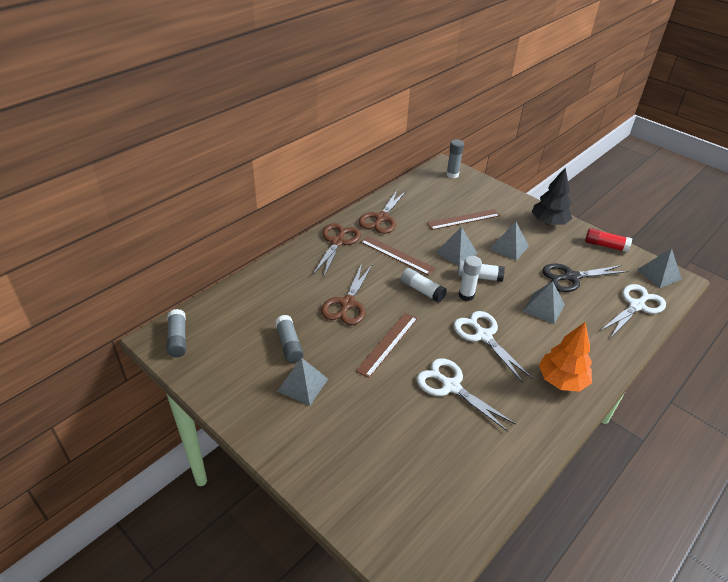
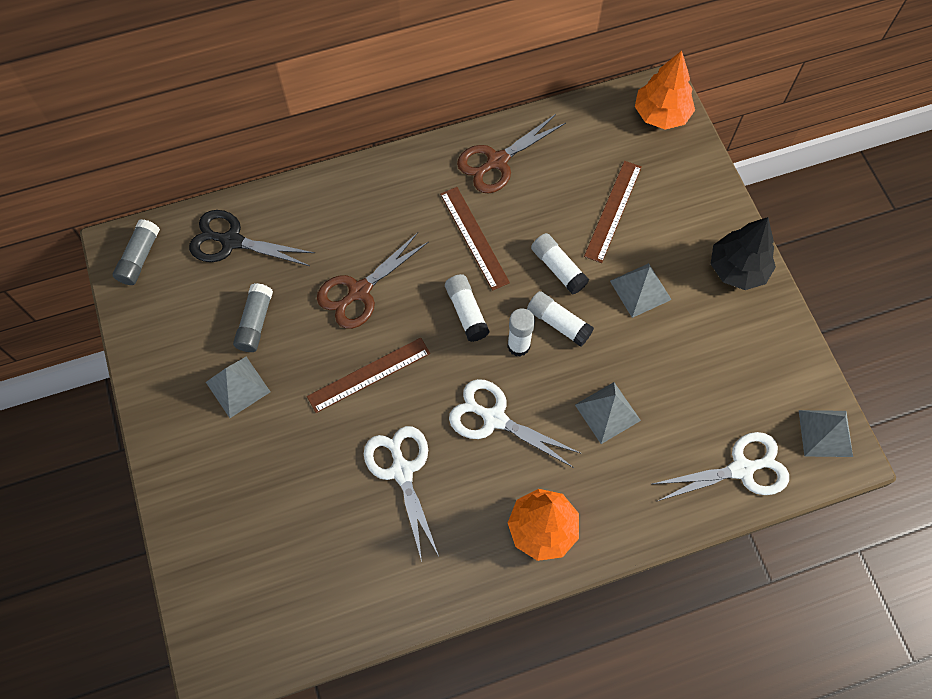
camera: 30 degrees right, 25 degrees up
brown scissors [313,223,361,276] -> none
brown ruler [427,209,500,230] -> brown ruler turned 75 degrees counterclockwise [584,161,642,263]
grey pyramid [436,226,478,266] -> white glue stick [531,233,589,294]
grey glue stick [446,140,464,178] -> orange tree [635,51,695,130]
white scissors [453,311,533,383] -> white scissors turned 60 degrees counterclockwise [449,379,580,468]
black scissors [542,264,628,292] -> black scissors moved to [189,210,315,266]
red glue stick [585,228,632,252] -> none

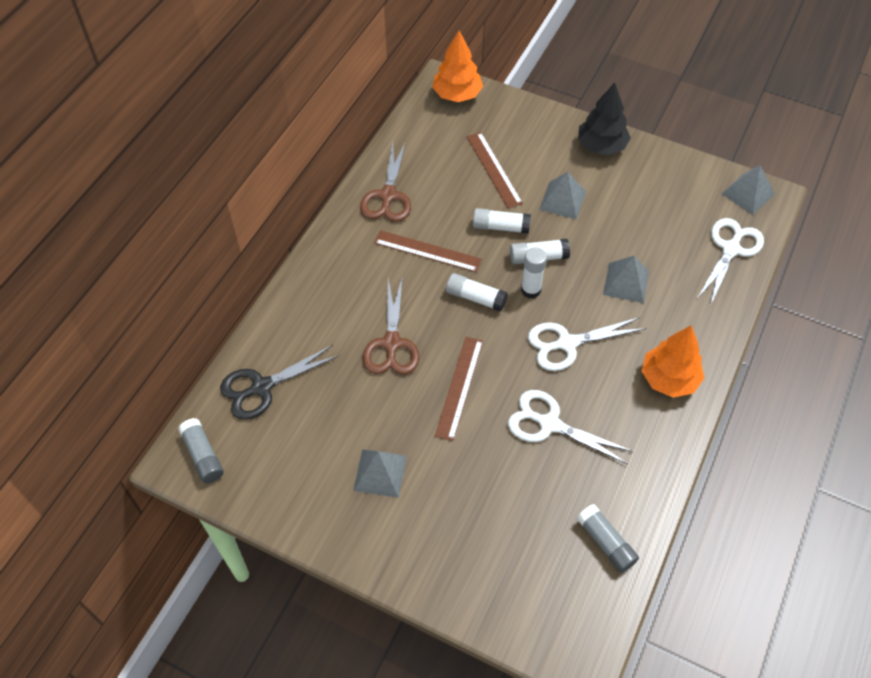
camera: 45 degrees left, 10 degrees down
grey glue stick [233,283,273,352] -> grey glue stick moved to [576,504,639,573]

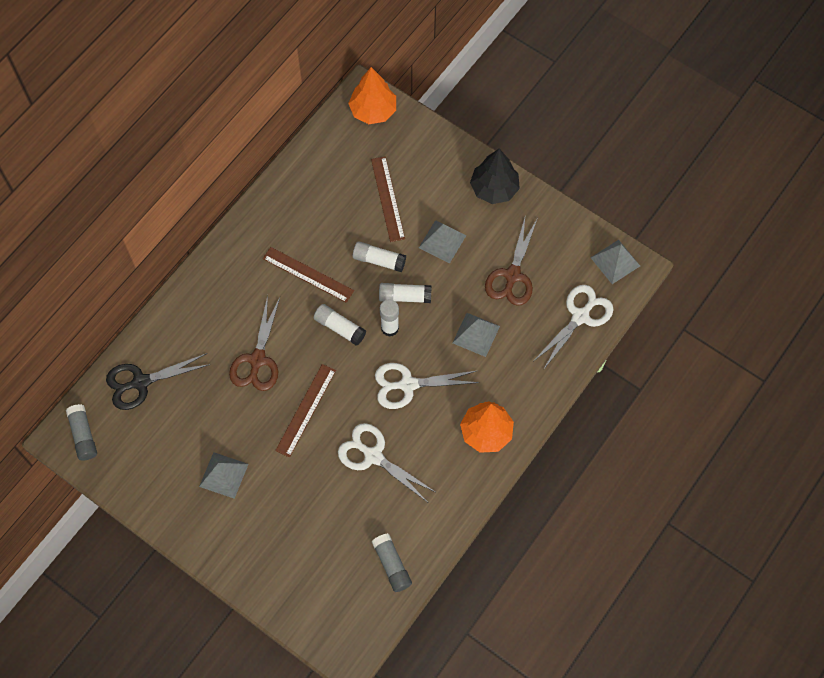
camera: 10 degrees right, 10 degrees up
brown scissors [360,141,411,222] -> brown scissors moved to [485,218,537,306]

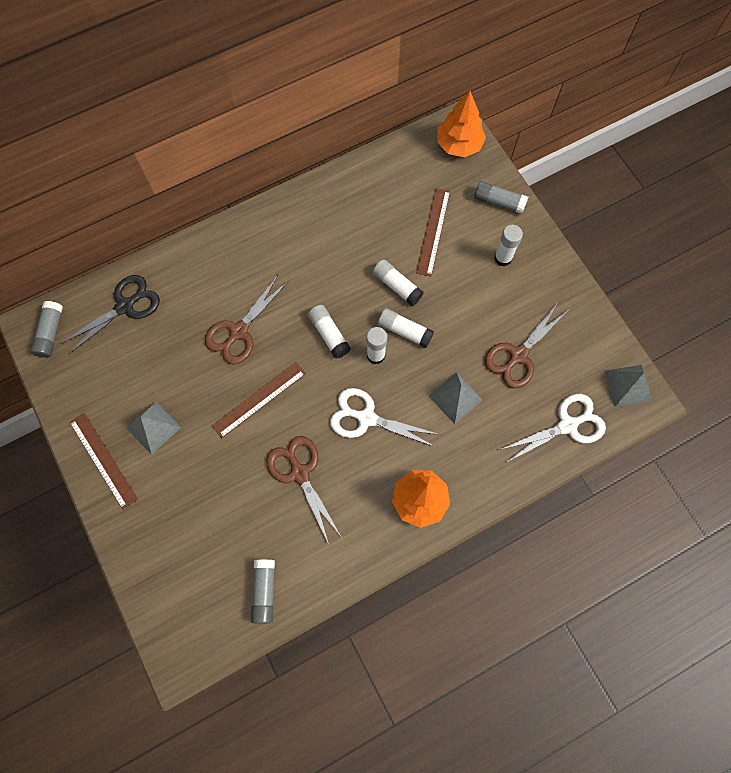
camera: 25 degrees right, 5 degrees up
black scissors [106,353,211,410] -> black scissors turned 135 degrees clockwise [60,275,160,354]
brown ruler [263,247,354,303] -> brown ruler moved to [70,413,138,509]
white scissors [338,423,435,502] -> brown scissors [266,436,342,544]
grey pyramid [419,220,466,264] -> none
black tree [470,149,520,204] -> none
none -> grey glue stick [474,181,528,214]
none -> white glue stick [494,225,523,266]

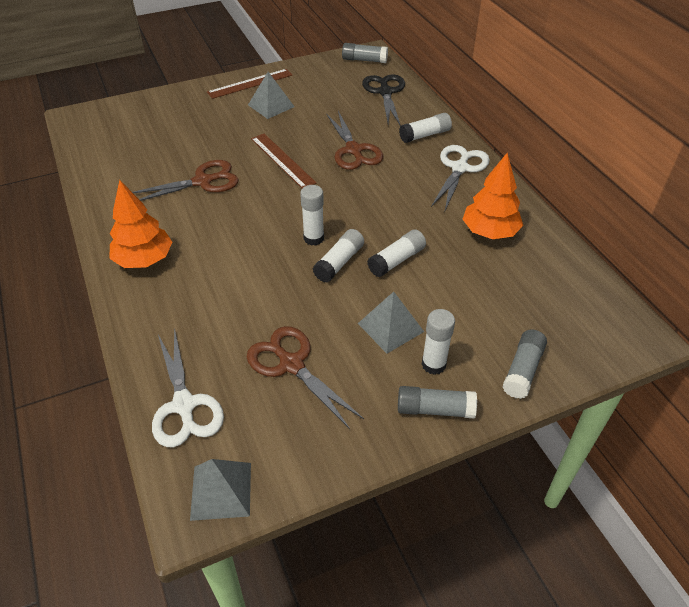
camera: 95 degrees right, 25 degrees down
black scissors [60,275,160,354] -> black scissors turned 150 degrees counterclockwise [362,74,405,126]
brown scissors [205,275,289,365] -> brown scissors turned 150 degrees counterclockwise [326,111,383,170]
grey glue stick [251,560,275,623] -> grey glue stick moved to [398,386,477,419]
white glue stick [308,305,351,359] -> white glue stick moved to [399,113,452,143]
white scissors [330,388,441,448] -> white scissors moved to [431,145,490,210]
brown ruler [416,188,450,276] -> none
grey pyramid [429,372,483,424] -> grey pyramid moved to [358,292,424,353]
orange tree [437,91,486,158] -> orange tree moved to [463,153,523,239]

